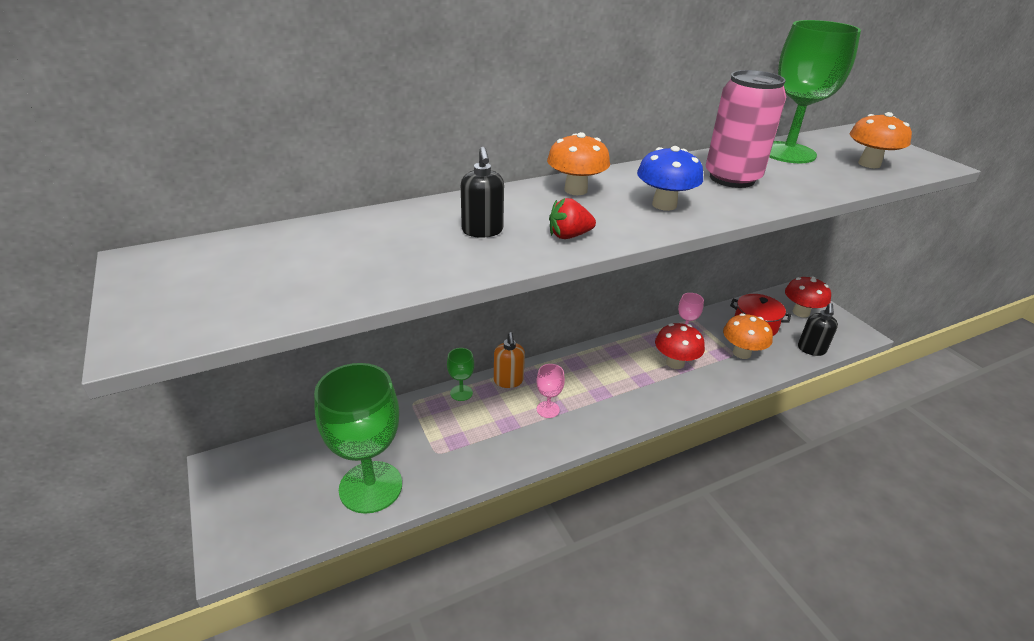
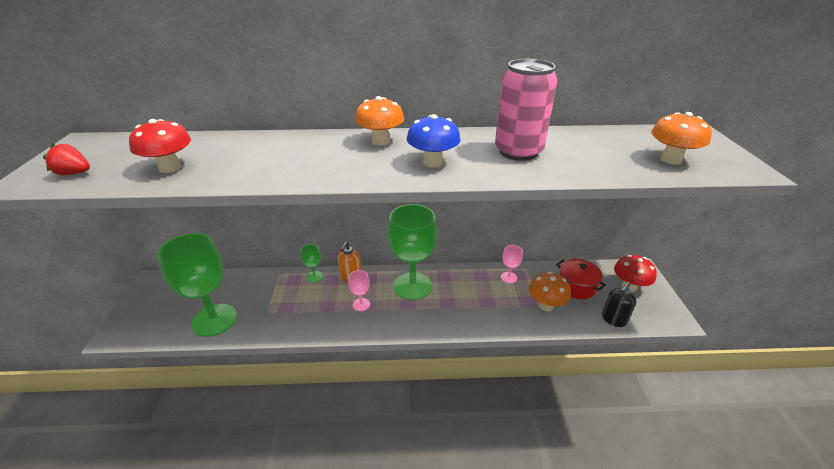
camera: 25 degrees right, 0 degrees up
black soap dispenser [461,147,504,238] -> none
red strawberry [549,198,596,239] -> red strawberry moved to [43,143,90,175]
red mushroom [655,323,705,369] -> red mushroom moved to [129,119,191,173]
green goblet [769,20,861,163] -> green goblet moved to [388,204,437,300]

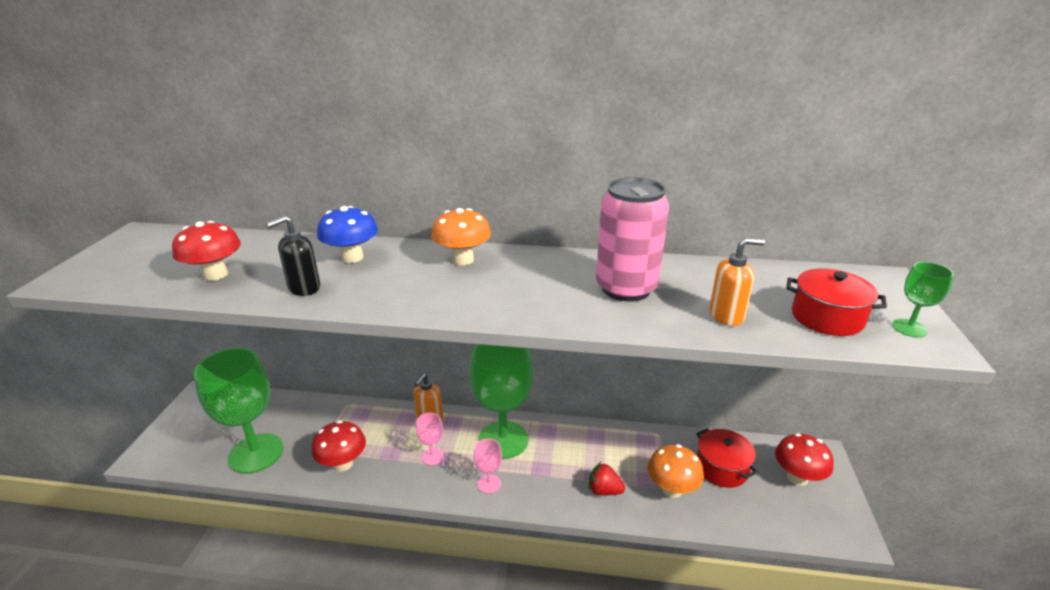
camera: 10 degrees right, 5 degrees down
red strawberry [43,143,90,175] -> red strawberry moved to [589,462,625,495]
green goblet [300,244,323,282] -> green goblet moved to [892,262,954,337]
blue mushroom [407,114,461,167] -> blue mushroom moved to [317,206,378,263]
pink goblet [501,245,523,283] -> pink goblet moved to [474,438,502,494]
black soap dispenser [602,282,636,327] -> black soap dispenser moved to [266,216,320,296]
orange mushroom [651,112,712,165] -> red pot [786,268,887,336]
none -> red mushroom [312,420,366,472]
none -> orange soap dispenser [709,238,765,326]

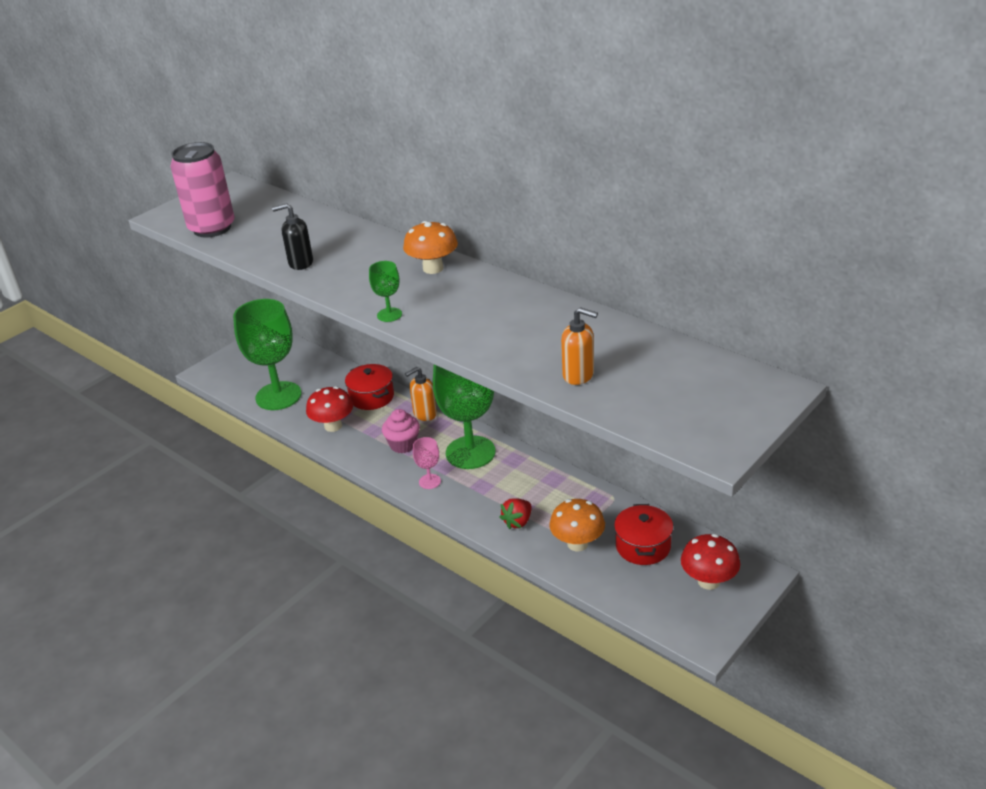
camera: 35 degrees right, 5 degrees up
red mushroom [172,221,241,281] -> none
blue mushroom [317,206,378,263] -> none
pink goblet [416,413,444,465] -> pink cupcake [382,409,420,453]
red strawberry [589,462,625,495] -> red strawberry turned 105 degrees counterclockwise [499,498,532,529]
pink can [596,177,669,302] -> pink can moved to [170,142,234,237]
red pot [786,268,887,336] -> red pot moved to [345,364,394,410]
green goblet [892,262,954,337] -> green goblet moved to [369,261,402,322]

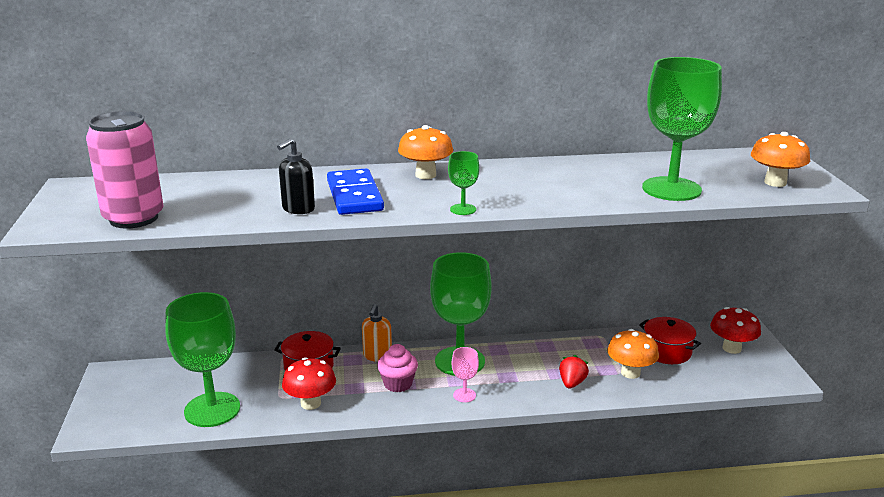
camera: 50 degrees left, 10 degrees down
red strawberry [499,498,532,529] -> red strawberry turned 150 degrees counterclockwise [559,355,589,389]
orange soap dispenser [561,307,598,385] -> green goblet [642,57,722,201]
none -> blue domino [327,169,384,215]
none -> orange mushroom [751,132,810,187]

